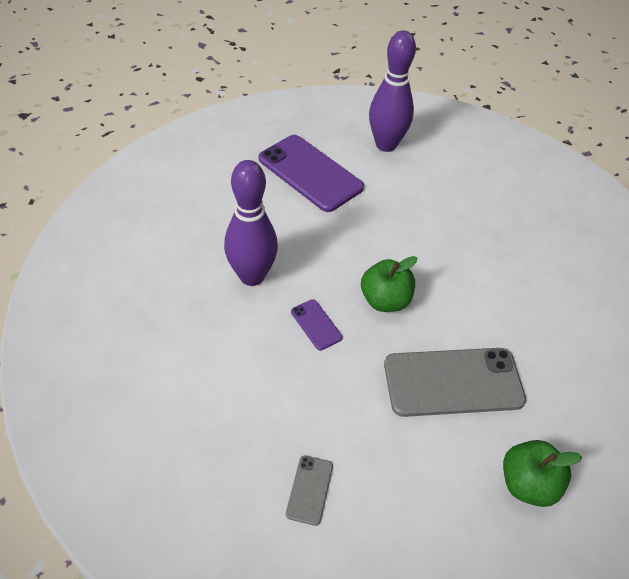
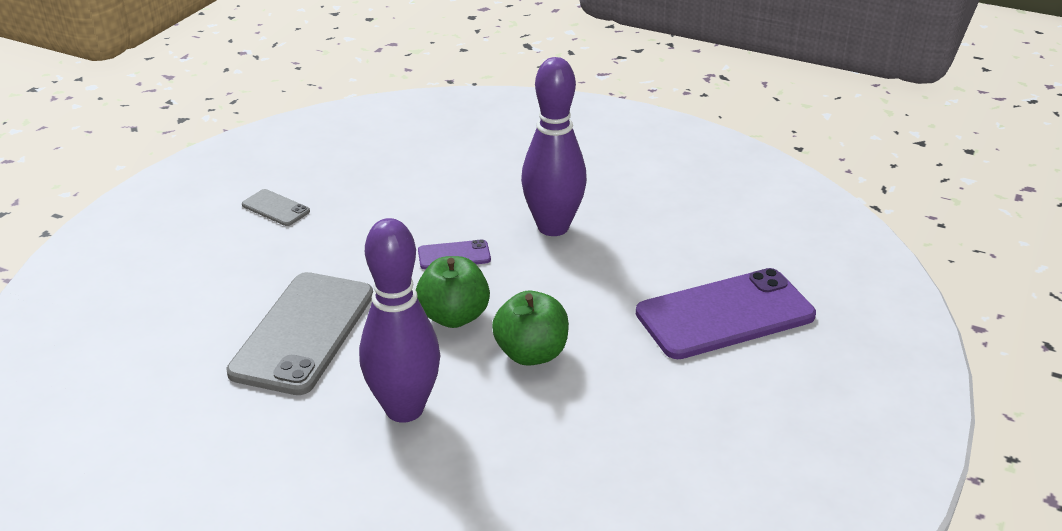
camera: 115 degrees right, 15 degrees down
purple bowling pin [369,30,416,152] -> purple bowling pin moved to [359,218,440,423]
green apple [503,440,582,507] -> green apple moved to [492,291,569,366]

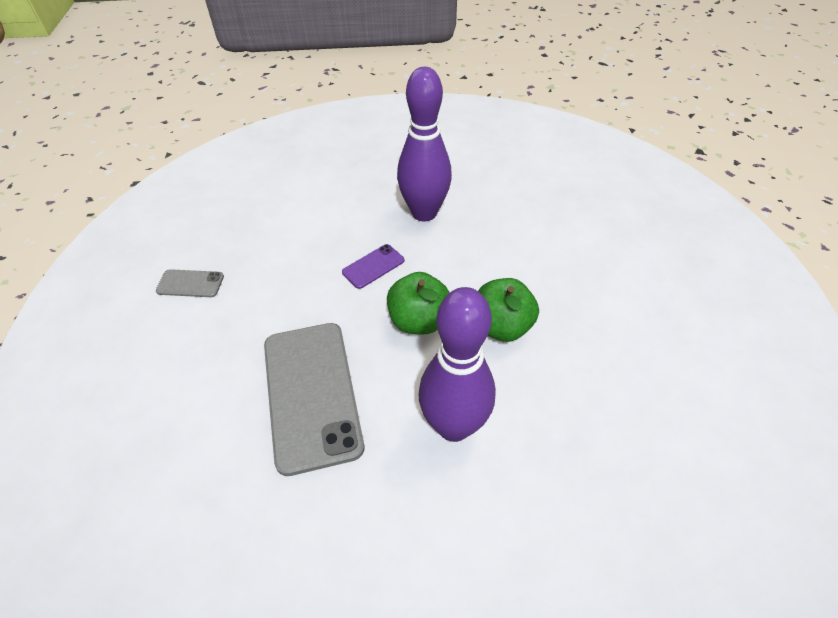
camera: 30 degrees left, 15 degrees up
purple phone [636,268,816,359] -> none

